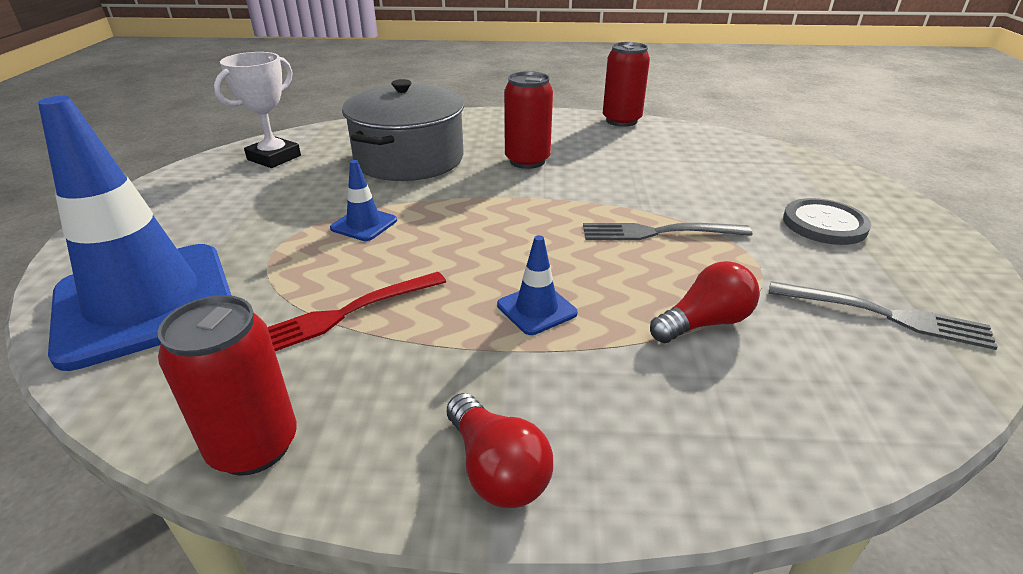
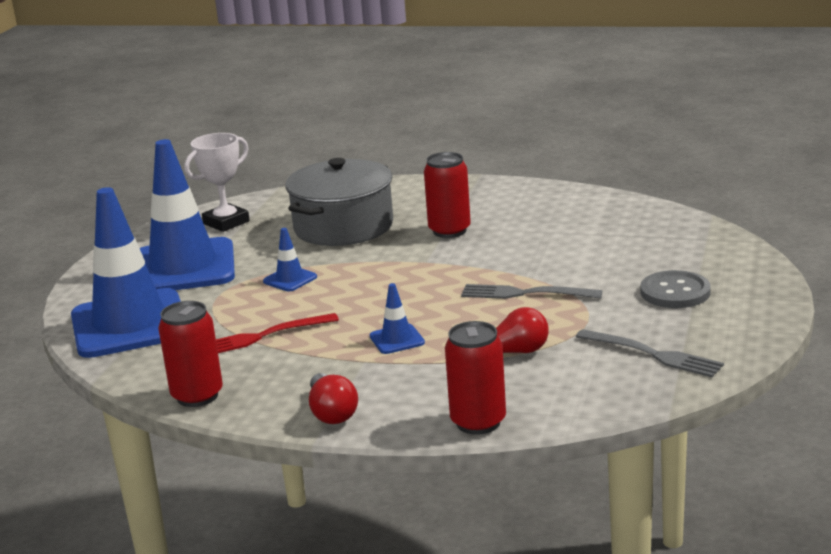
camera: 15 degrees right, 10 degrees down
red can [603,42,650,127] -> red can moved to [445,321,506,435]
none -> blue traffic cone [140,139,235,290]

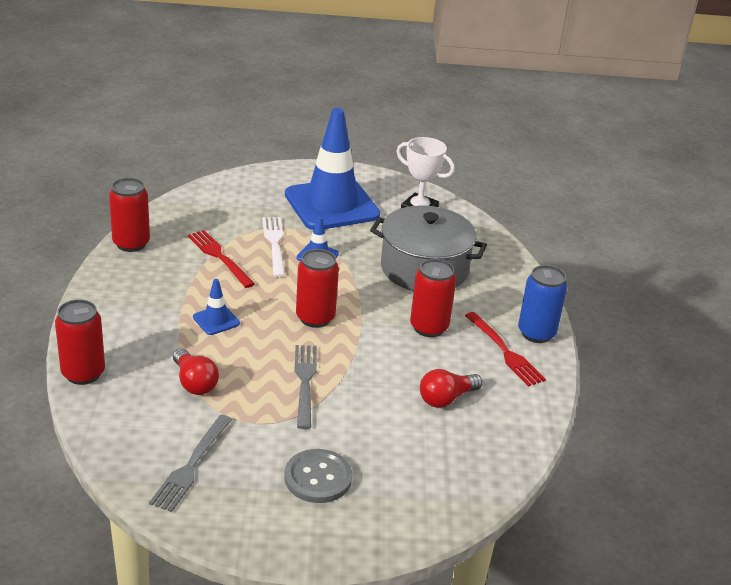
camera: 70 degrees right, 10 degrees up
blue traffic cone [71,187,181,358] -> none
red light bulb [309,373,358,424] -> red light bulb moved to [420,369,482,408]
none -> white fork [262,217,285,278]
none -> red can [296,249,339,328]
none -> red fork [465,312,546,387]
none -> blue can [518,265,567,343]

